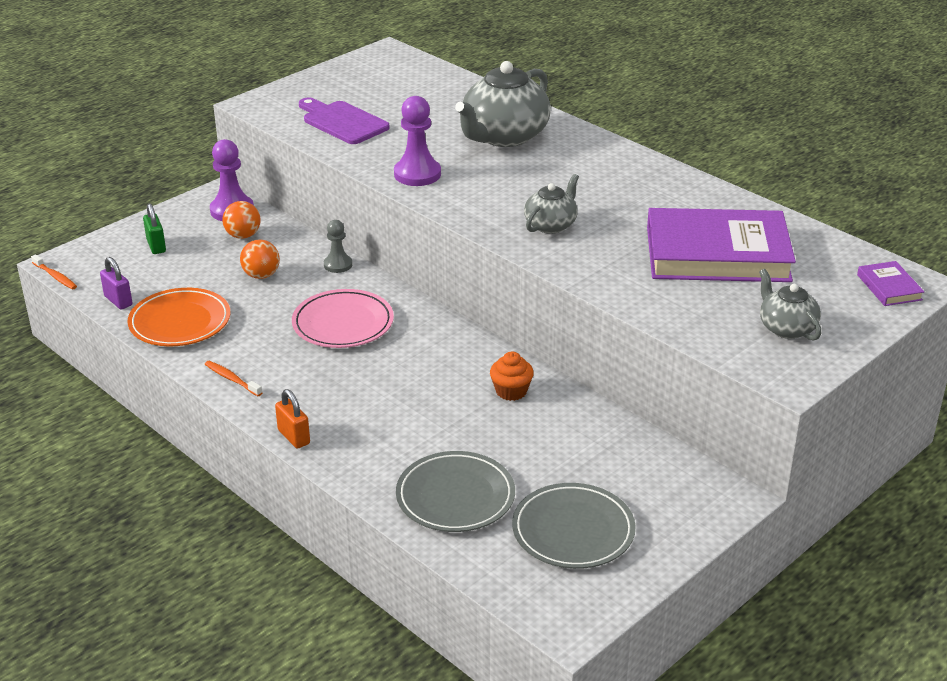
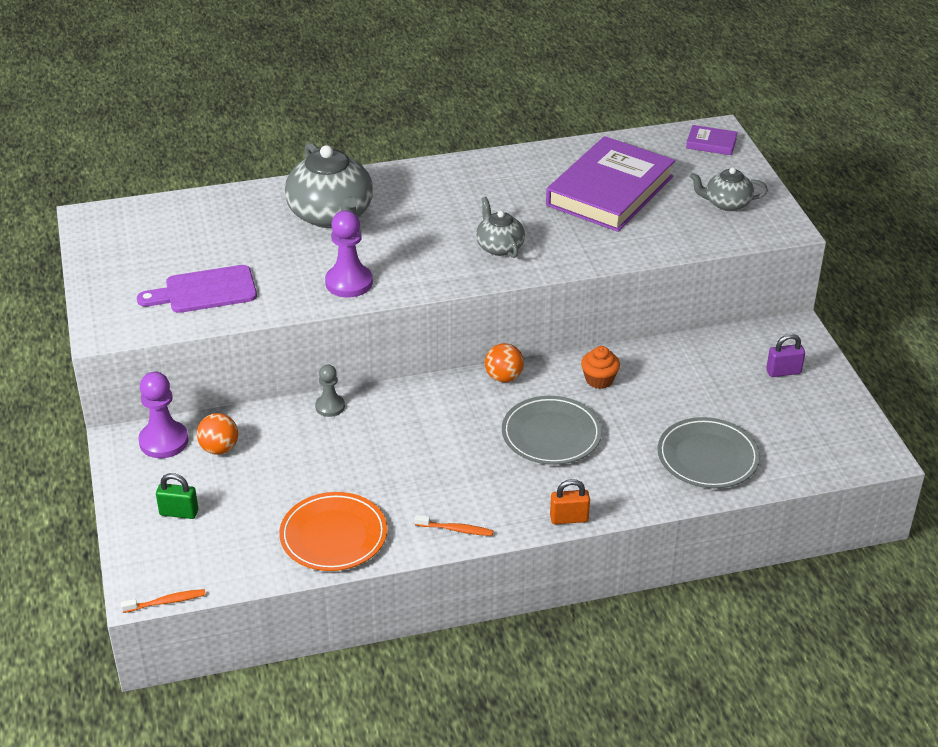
camera: 60 degrees left, 5 degrees up
purple padlock [100,257,132,309] -> purple padlock moved to [766,334,805,377]
orange toothbrush [205,361,263,396] -> orange toothbrush turned 150 degrees counterclockwise [415,515,494,536]
orange ball [240,240,280,279] -> orange ball moved to [485,343,524,382]
pink plate [292,289,394,348] -> none
grey plate [512,483,636,569] -> grey plate moved to [502,396,602,465]

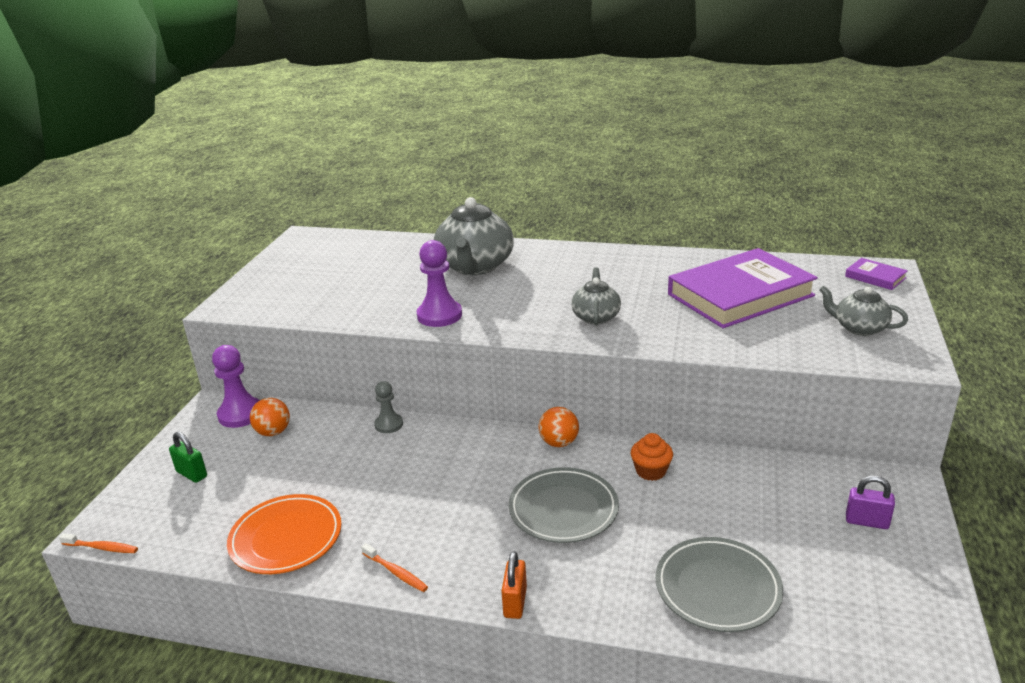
camera: 30 degrees right, 10 degrees down
purple cutting board [137,265,257,313] -> none
orange padlock [550,479,590,524] -> orange padlock turned 75 degrees clockwise [501,551,527,619]

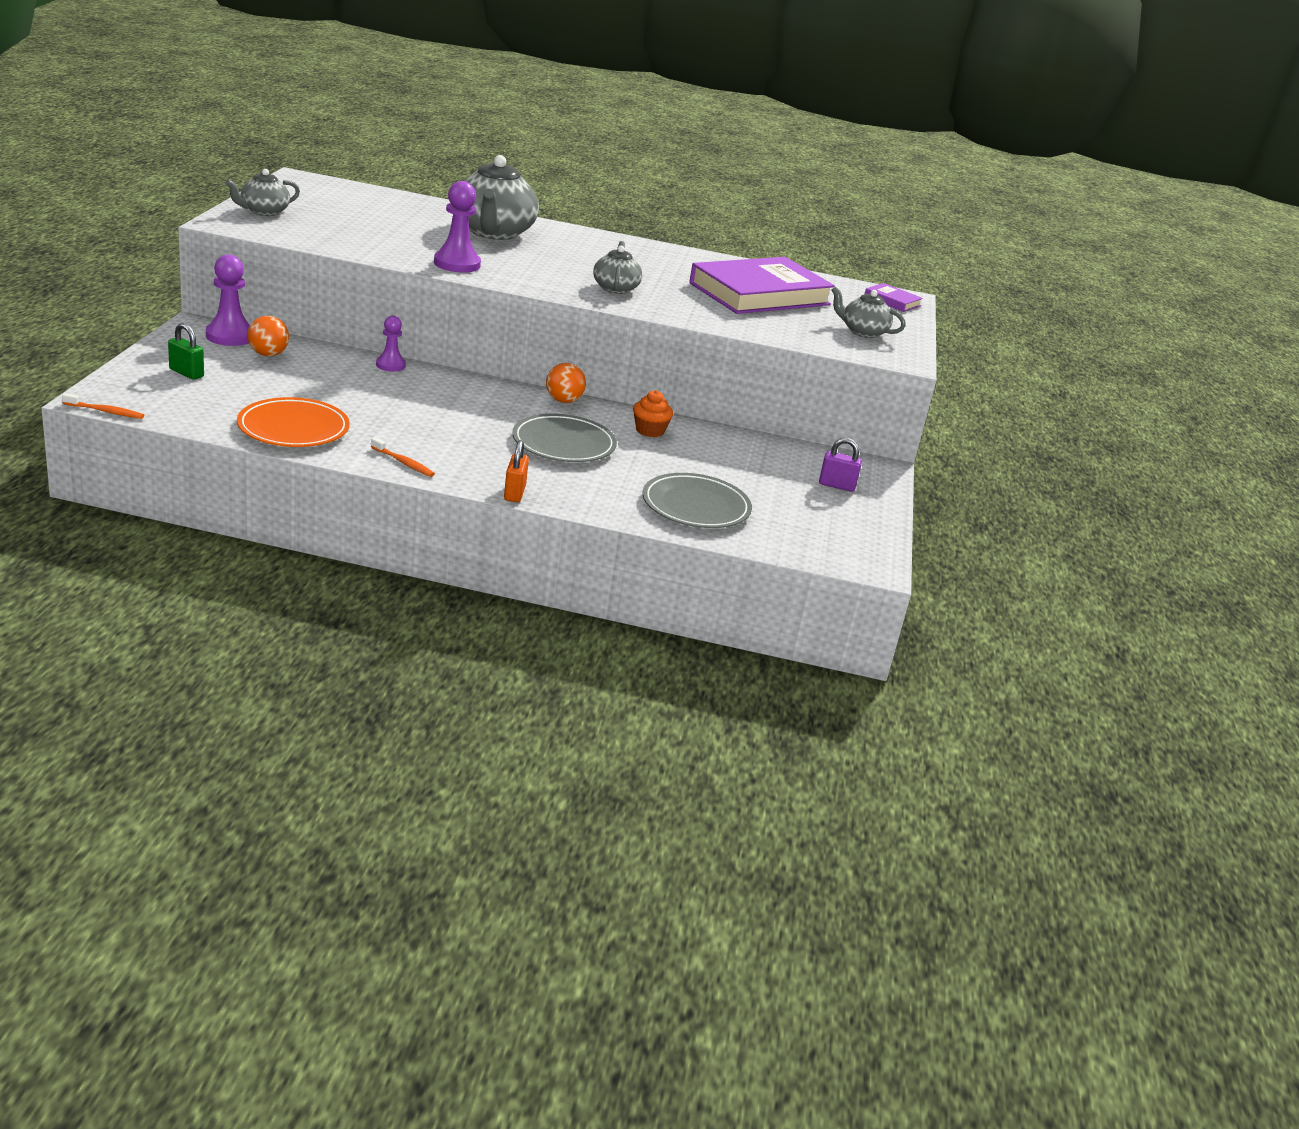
camera: 10 degrees left, 0 degrees up
grey pawn [374,381,403,433] -> purple pawn [376,316,406,372]
none -> grey teapot [225,169,300,216]

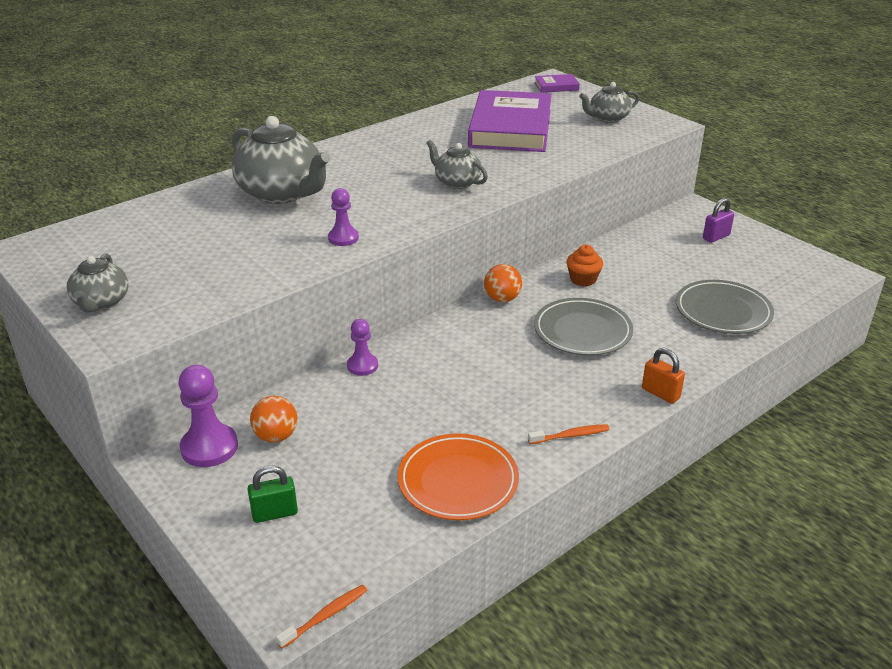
camera: 45 degrees left, 5 degrees up
purple pawn [434,181,481,273] -> purple pawn [328,188,359,246], size x0.62

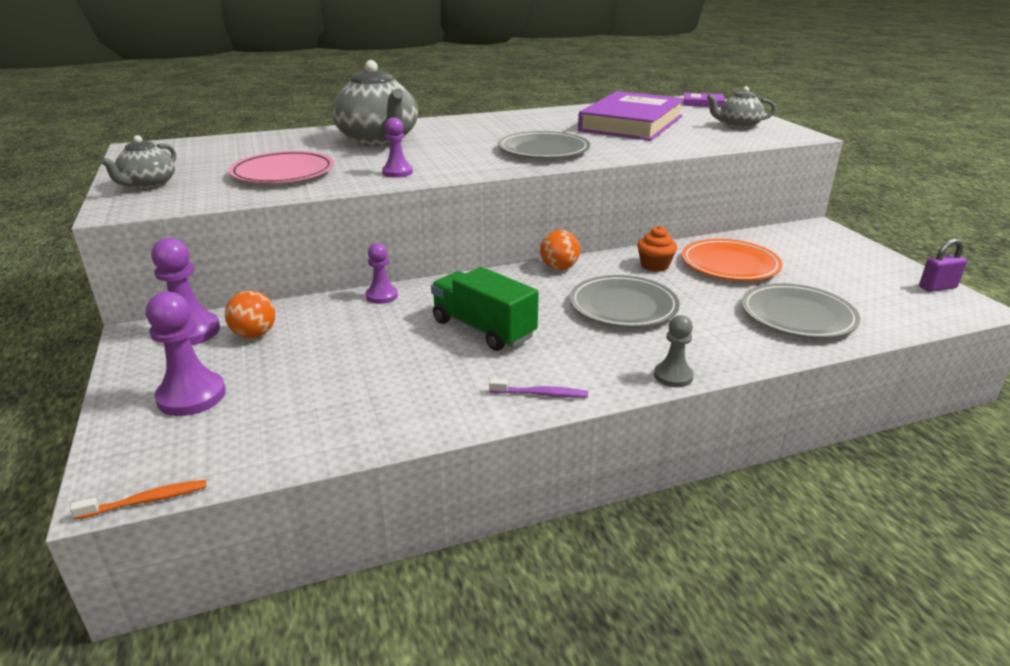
camera: 20 degrees right, 5 degrees down
green padlock [248,466,298,523] -> purple pawn [146,291,226,416]
orange plate [398,433,519,520] -> orange plate moved to [682,239,783,281]
grey teapot [426,140,488,189] -> grey plate [498,131,590,158]
orange toothbrush [528,424,610,444] -> purple toothbrush [489,379,588,398]
orange padlock [642,348,685,404] -> grey pawn [654,315,694,387]
purple padlock [703,198,734,243] -> purple padlock moved to [919,239,967,292]
none -> pink plate [229,151,334,183]
none -> green truck [431,267,539,351]

